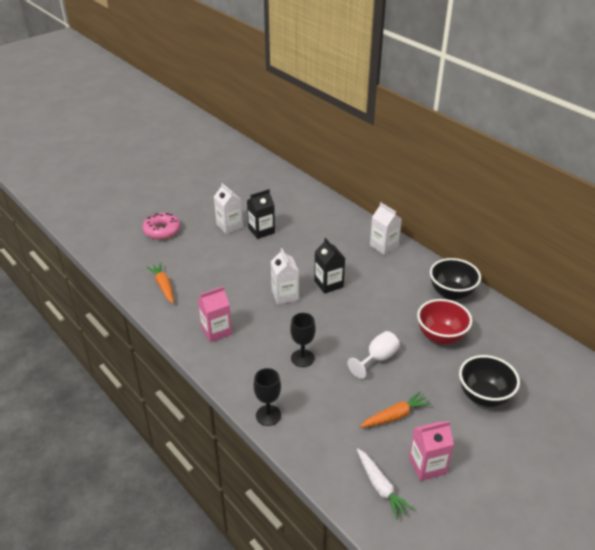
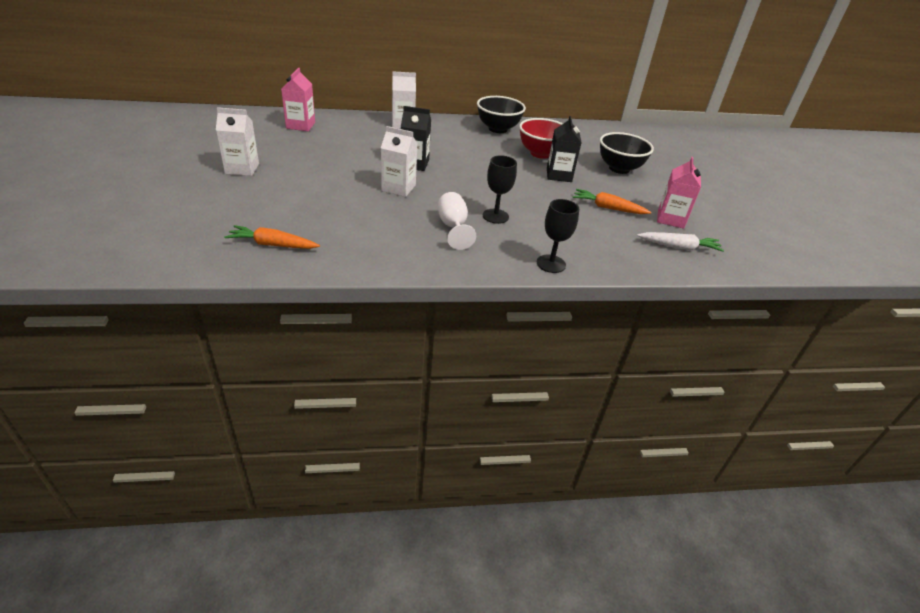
camera: 60 degrees left, 0 degrees up
pink donut [142,213,181,240] -> none
pink carton [197,286,232,342] -> pink carton moved to [281,68,315,131]
black carton [247,189,275,239] -> black carton moved to [547,116,582,182]
white goblet [347,331,400,379] -> white goblet moved to [438,192,476,250]
orange carrot [360,391,431,428] -> orange carrot turned 75 degrees counterclockwise [573,189,651,214]

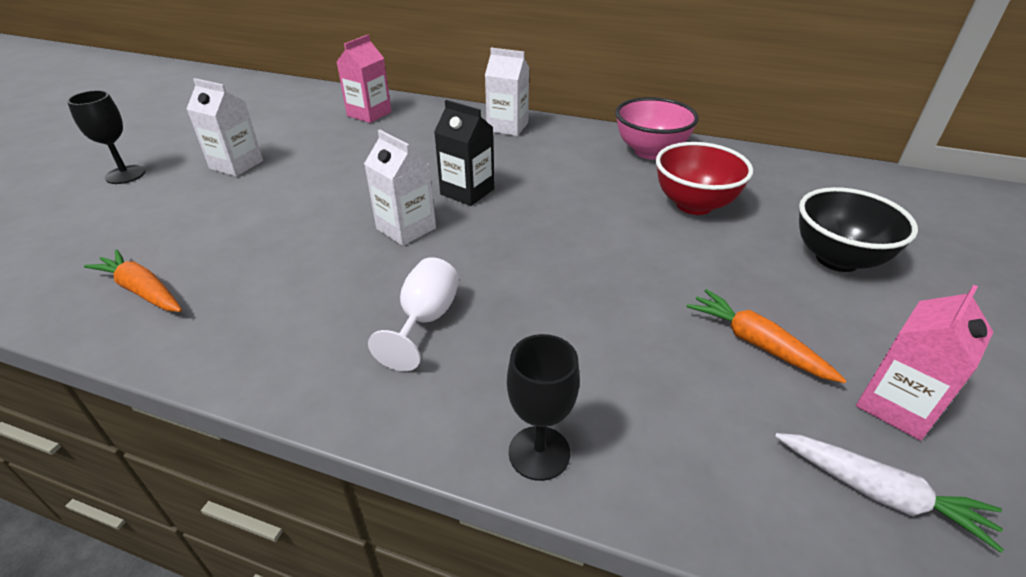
camera: 30 degrees right, 0 degrees up
black bowl [477,96,526,133] -> pink bowl [615,97,699,160]
black goblet [483,155,517,224] -> black goblet moved to [67,90,145,184]
black carton [547,116,582,182] -> none

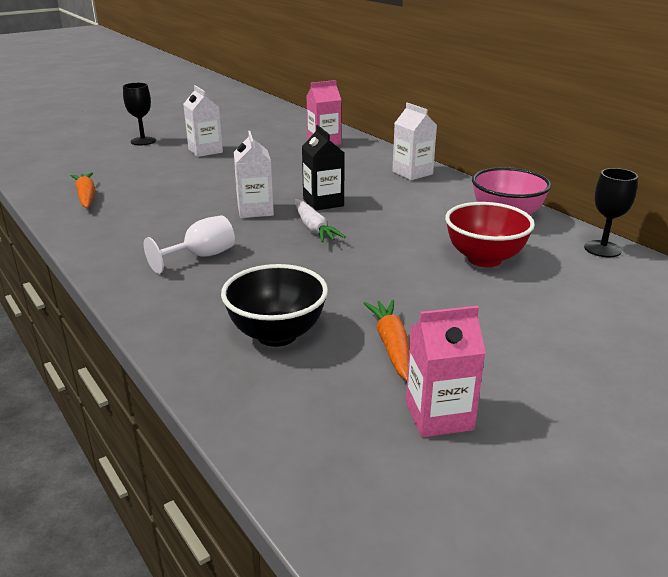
camera: 35 degrees right, 10 degrees down
black goblet [507,334,580,481] -> black goblet moved to [584,168,638,257]
white carrot [775,433,1004,553] -> white carrot moved to [295,200,346,242]
black bowl [799,187,918,272] -> black bowl moved to [221,264,328,347]

